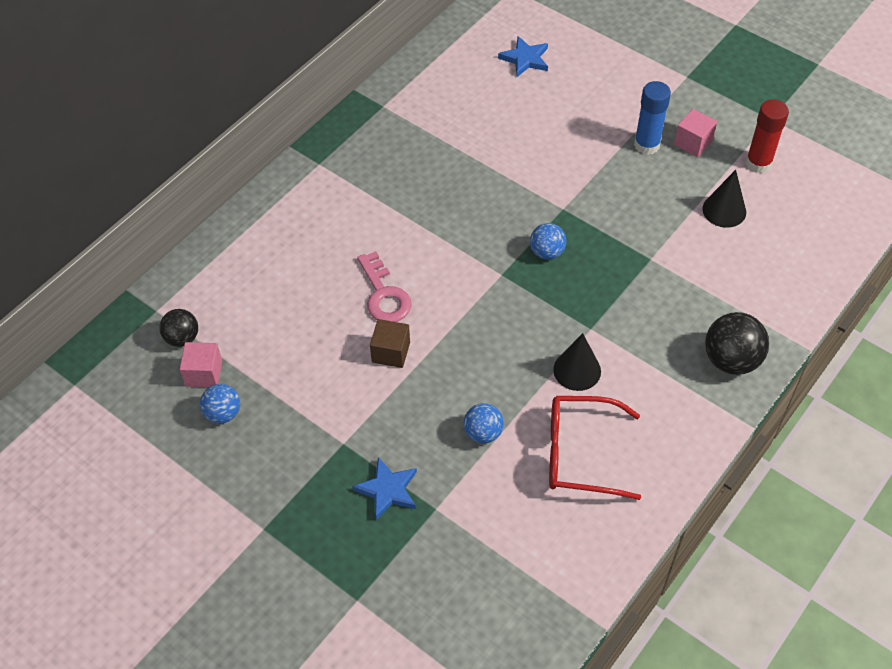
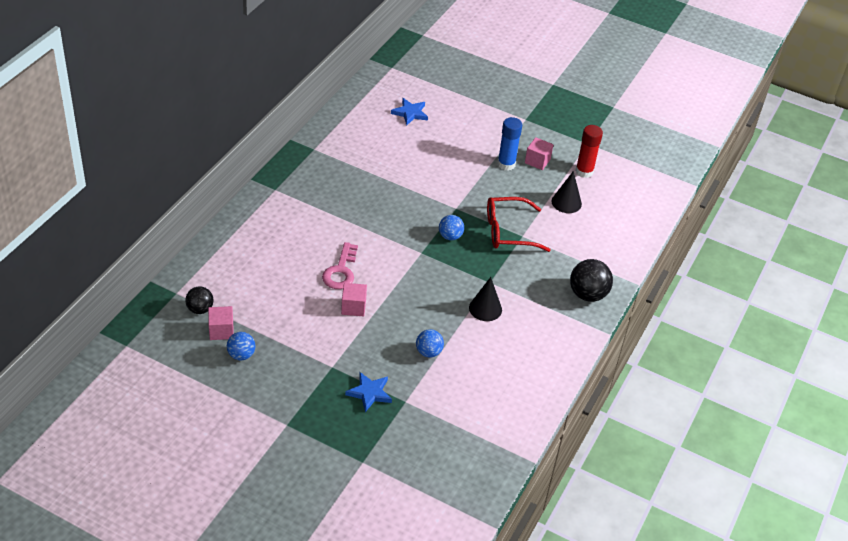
camera: 15 degrees left, 10 degrees down
pink key [357,251,412,322] -> pink key turned 45 degrees clockwise [322,242,358,289]
brown cube [370,319,410,368] -> pink cube [341,283,367,316]
red glasses [549,396,641,500] -> red glasses moved to [487,197,551,252]

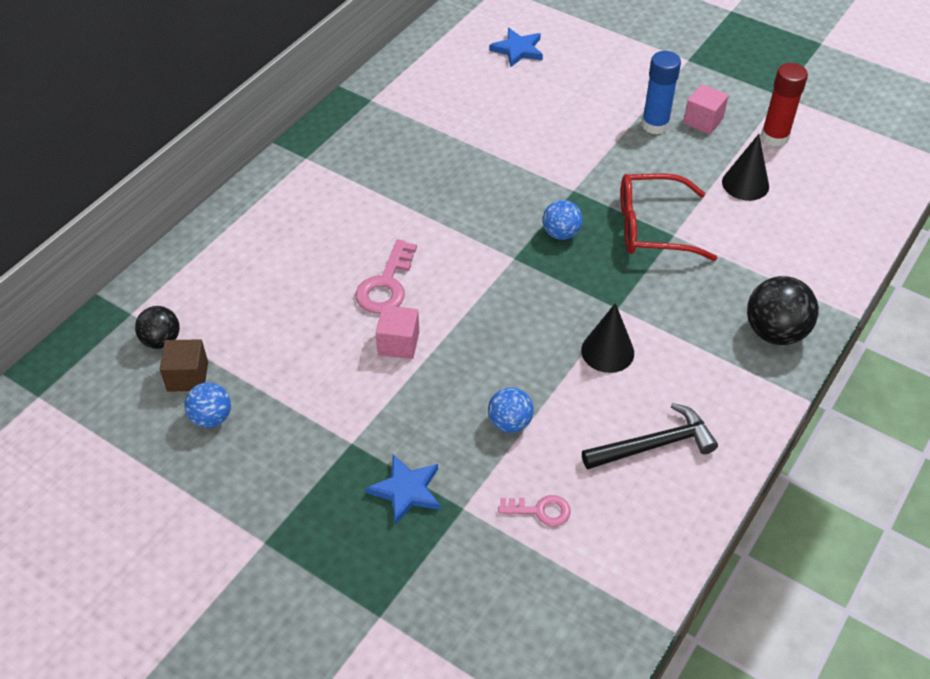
camera: 10 degrees right, 5 degrees up
pink cube [208,306,234,340] -> brown cube [160,339,208,392]
none -> pink key [498,495,571,526]
none -> black hammer [582,403,718,469]

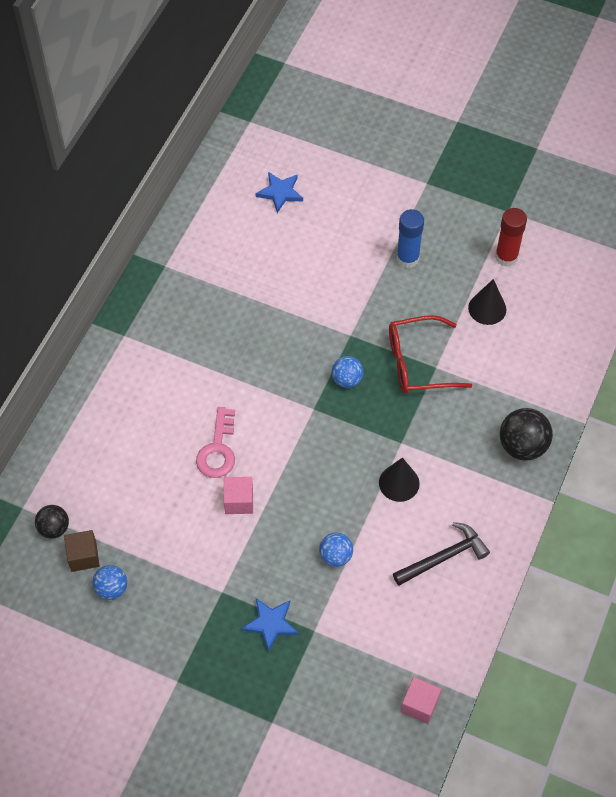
camera: 10 degrees left, 10 degrees up
pink key [498,495,571,526] -> none
pink cube [683,84,729,134] -> pink cube moved to [401,677,441,724]

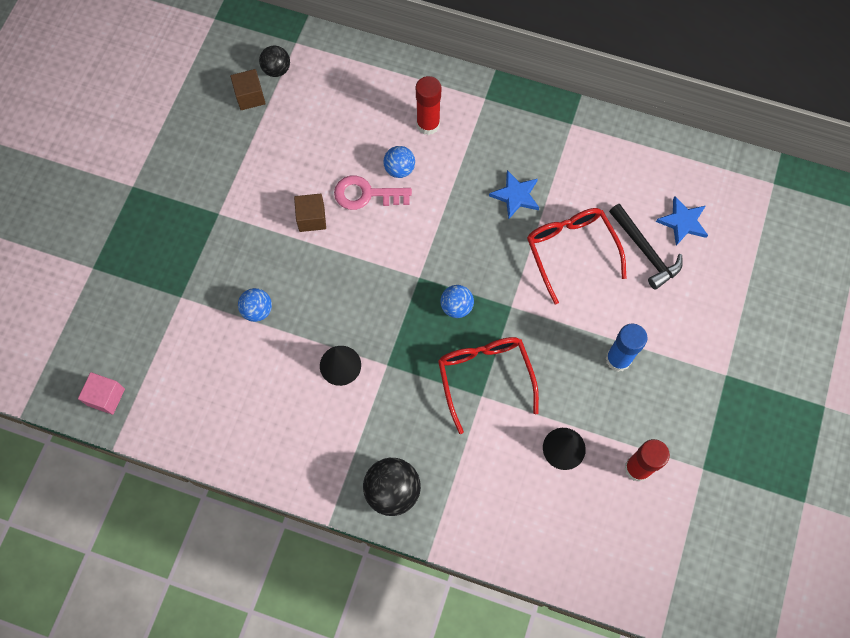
camera: 85 degrees right, 10 degrees up
blue ball [93,565,127,600] -> blue ball moved to [383,146,415,178]
pink cube [224,477,253,514] -> brown cube [294,193,326,232]
blue star [242,598,298,652] -> blue star moved to [489,170,539,219]
black hammer [393,522,490,586] -> black hammer moved to [609,204,683,290]
none -> red glue stick [416,76,441,135]
none -> red glasses [527,208,627,305]

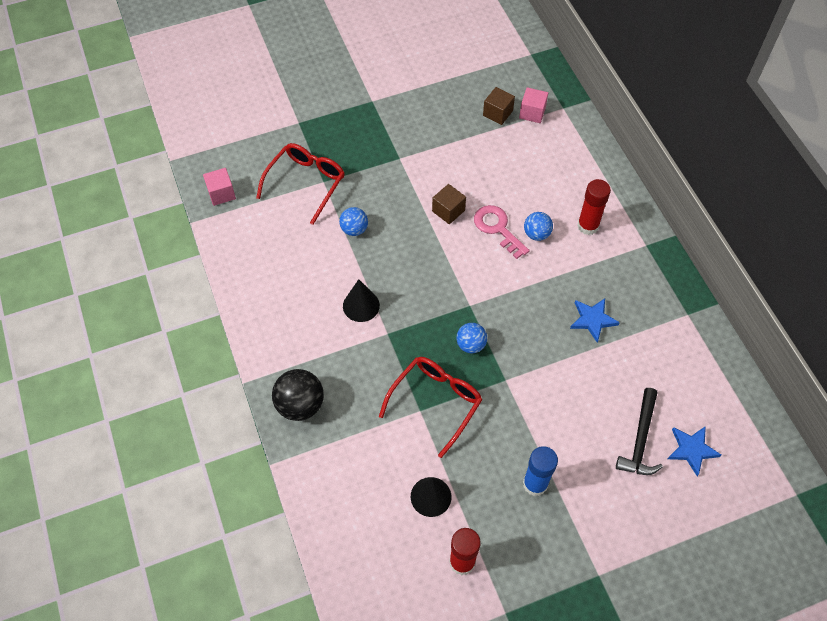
camera: 50 degrees right, 10 degrees down
black ball [259,45,290,77] -> pink cube [519,87,548,123]
red glasses [527,208,627,305] -> red glasses moved to [256,143,345,225]

